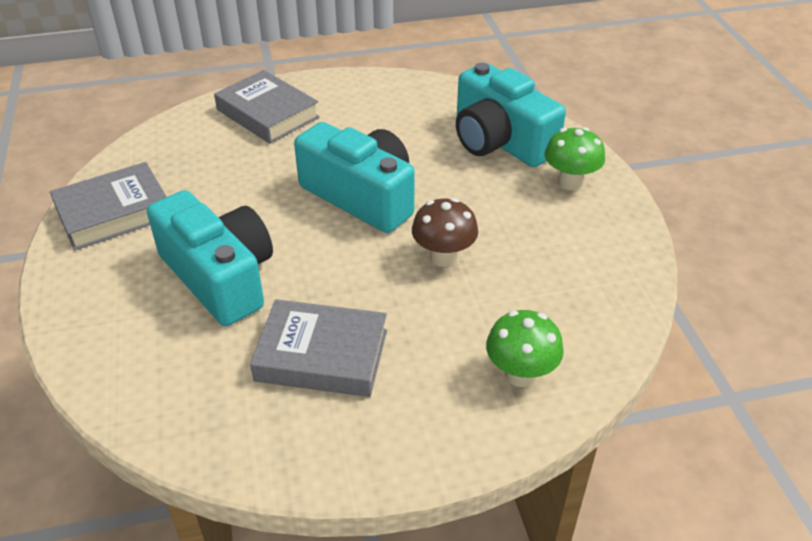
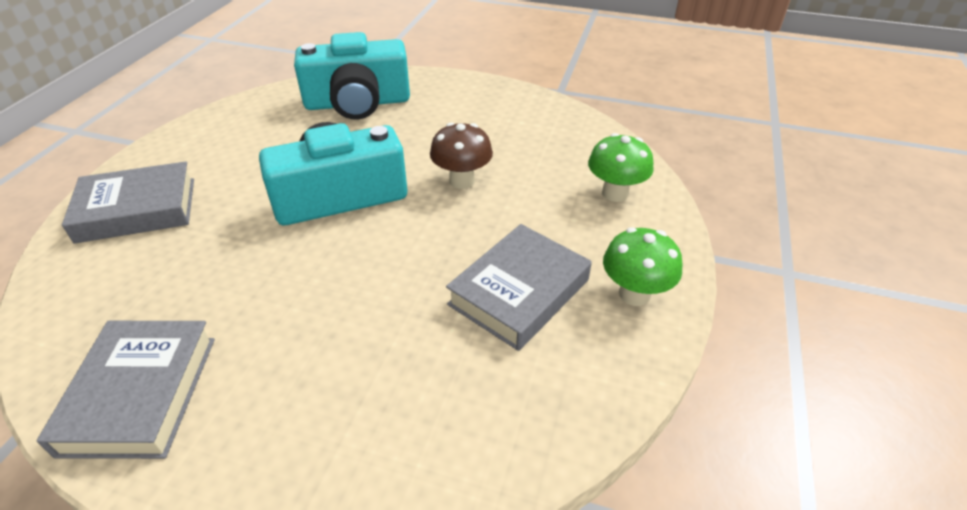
camera: 60 degrees left, 0 degrees up
turquoise camera [147,190,273,326] -> none
green mushroom [545,127,605,190] -> green mushroom moved to [603,227,683,306]

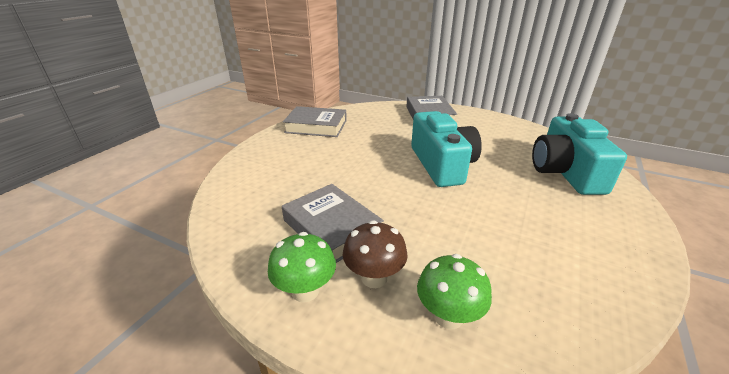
camera: 100 degrees right, 10 degrees down
brown mushroom [430,123,493,189] -> brown mushroom moved to [343,220,408,288]

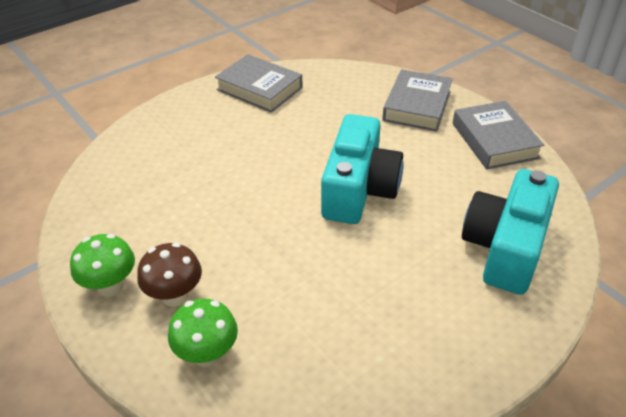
camera: 25 degrees right, 10 degrees up
grey book [282,184,384,263] -> grey book moved to [453,101,544,169]

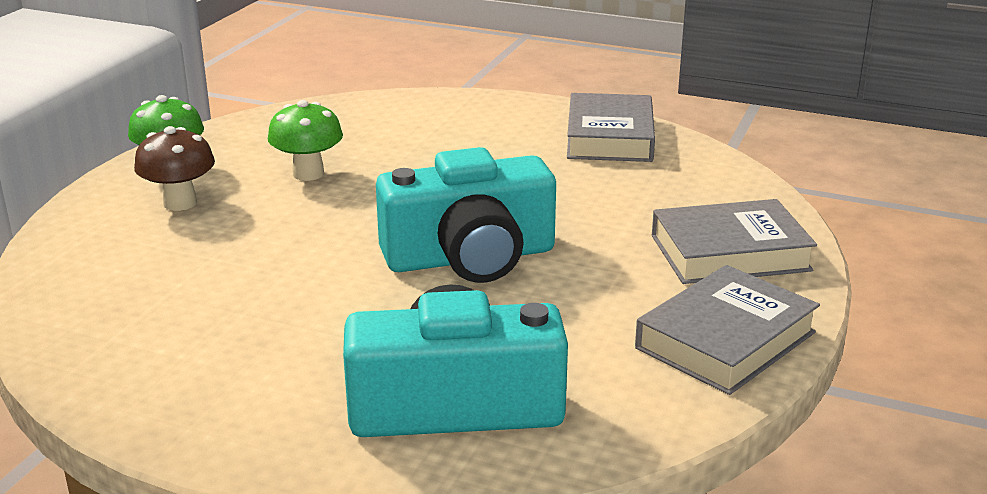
camera: 60 degrees right, 15 degrees down
green mushroom [168,298,238,367] -> green mushroom moved to [268,100,343,181]

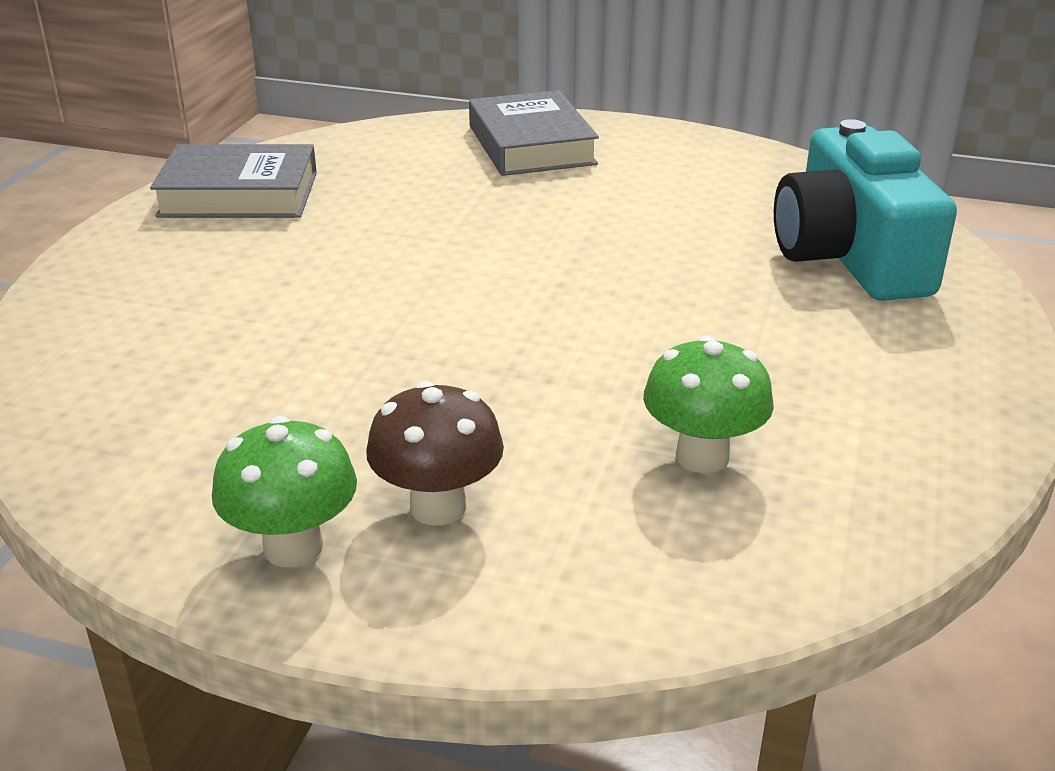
camera: 95 degrees left, 5 degrees up
green mushroom [268,100,343,181] -> green mushroom moved to [643,335,774,473]
turquoise camera [376,147,556,283] -> none
grey book [635,265,820,395] -> none

